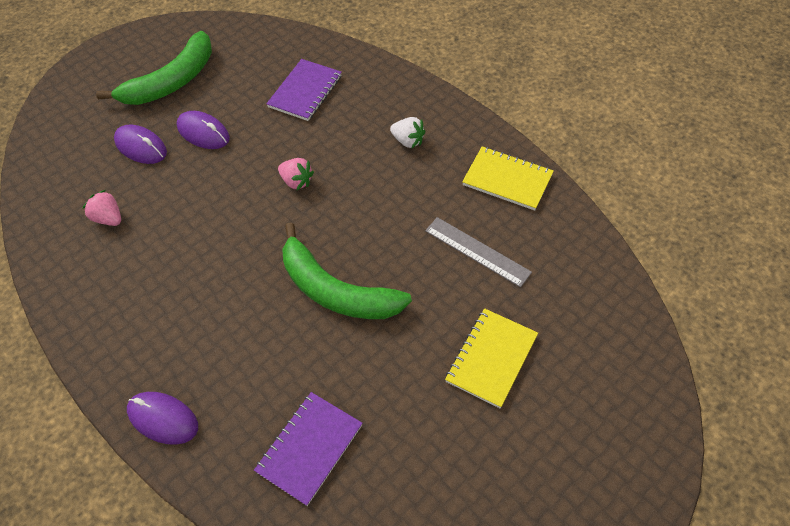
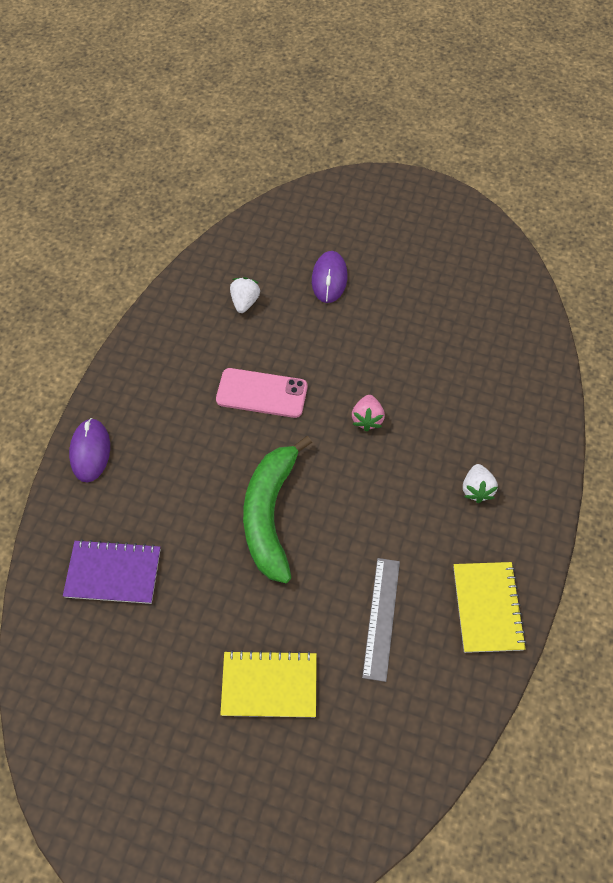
camera: 60 degrees right, 5 degrees up
pink strawberry [83,190,121,226] -> white strawberry [230,277,260,313]
green banana [96,31,212,105] -> none
purple mouse [177,111,230,149] -> none
purple notebook [266,59,342,121] -> none
none -> pink phone [216,368,308,418]

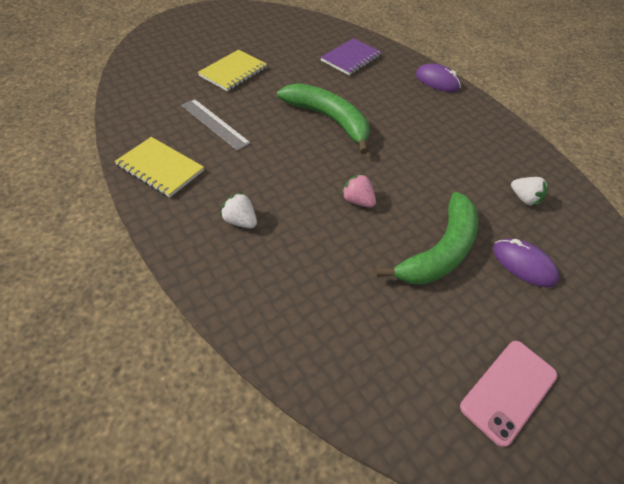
camera: 120 degrees right, 10 degrees down
pink phone [216,368,308,418] -> pink phone moved to [460,341,558,447]
none -> green banana [375,192,478,285]

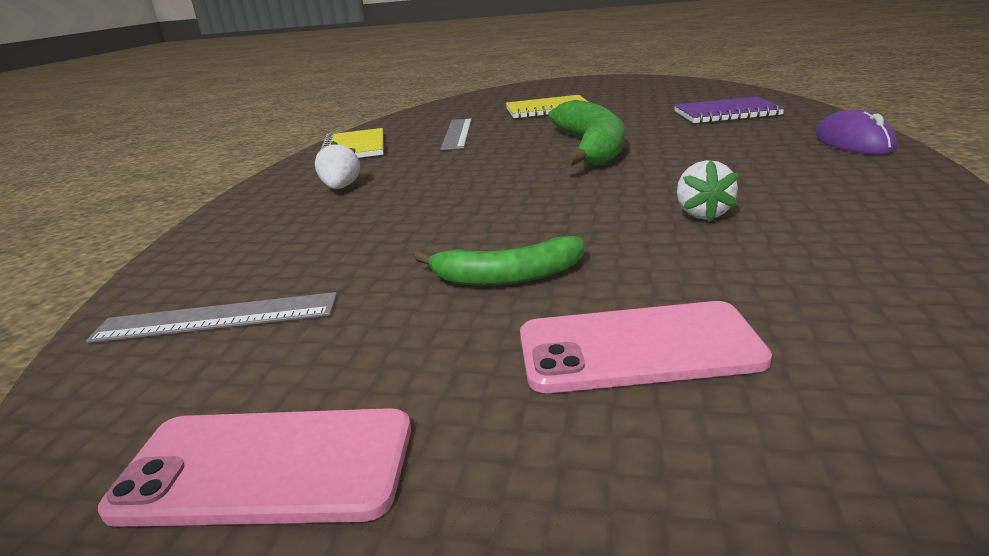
camera: 55 degrees right, 25 degrees down
pink strawberry [341,173,376,208] -> none
green banana [375,192,478,285] -> green banana [414,236,584,286], size x0.58
purple mouse [493,238,559,287] -> pink phone [520,301,772,393]
white strawberry [511,177,549,206] -> white strawberry moved to [677,160,738,221]
none -> grey ruler [86,292,337,343]

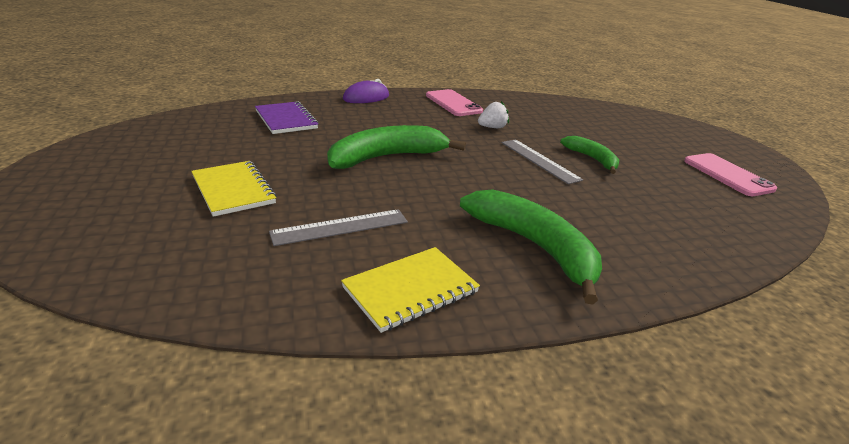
camera: 120 degrees left, 5 degrees up
grey ruler [86,292,337,343] -> grey ruler moved to [502,139,583,184]
white strawberry [315,141,360,189] -> green banana [460,189,602,305]
pink phone [520,301,772,393] -> pink phone moved to [426,89,483,116]

